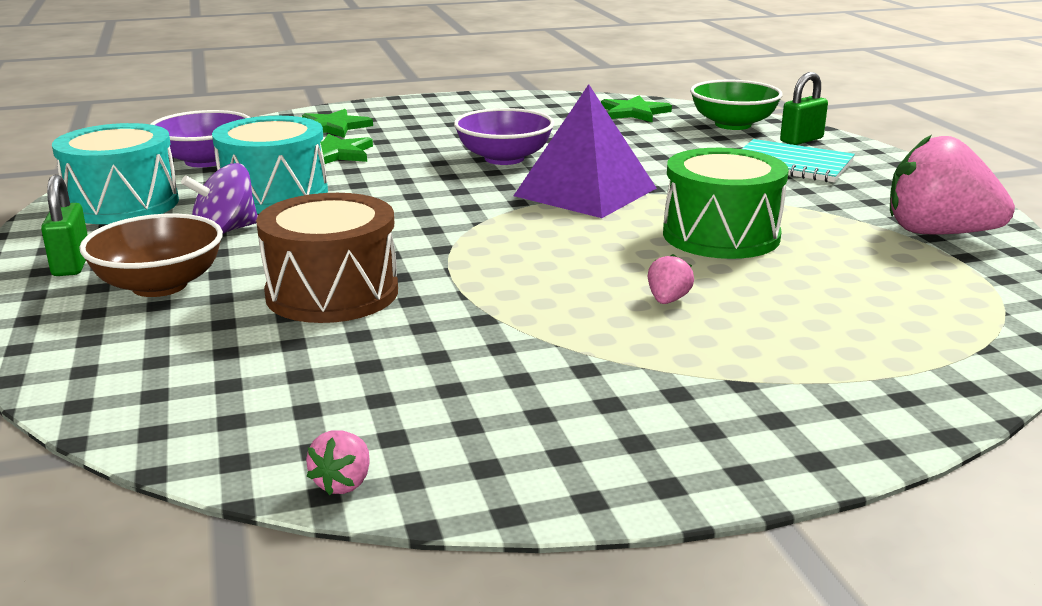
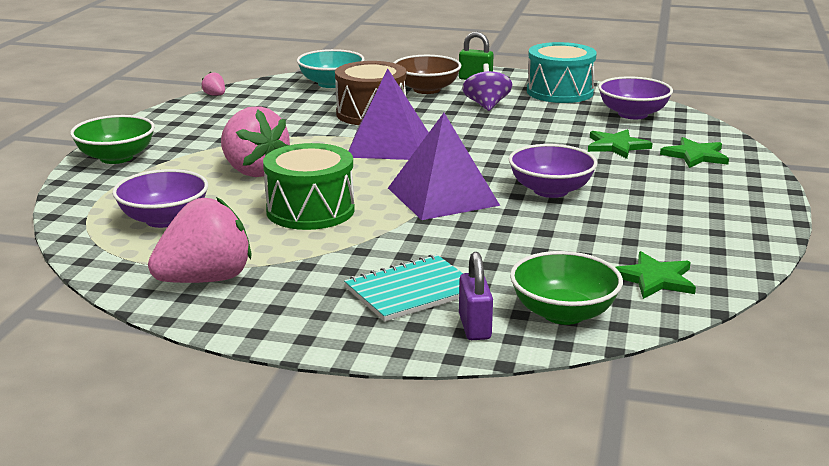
camera: 120 degrees right, 0 degrees up
turquoise drum [212,116,328,214] -> none
pink strawberry [648,254,694,304] -> pink strawberry [221,106,290,177], size x2.46
green padlock [780,72,828,145] -> purple padlock [459,252,493,340]
none -> green bowl [70,115,155,164]
none -> purple bowl [112,169,208,228]
none -> turquoise bowl [297,49,365,88]
none -> purple pyramid [349,69,429,160]

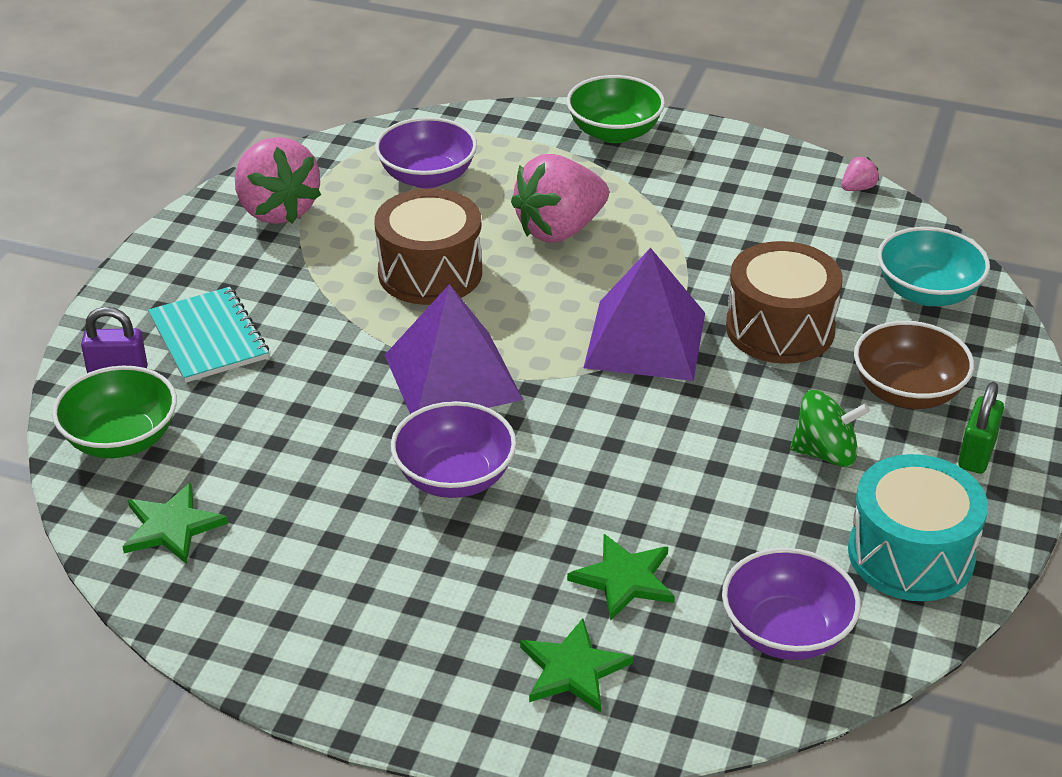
camera: 95 degrees right, 15 degrees up
green drum [263,143,355,230] -> brown drum [374,188,482,305]
purple spinning top [462,63,512,111] -> green spinning top [790,390,870,467]

